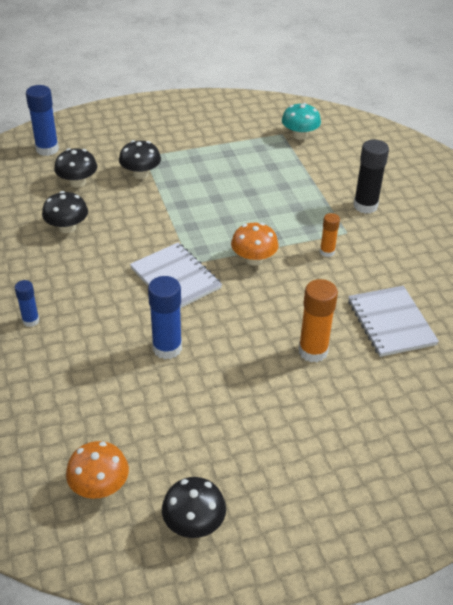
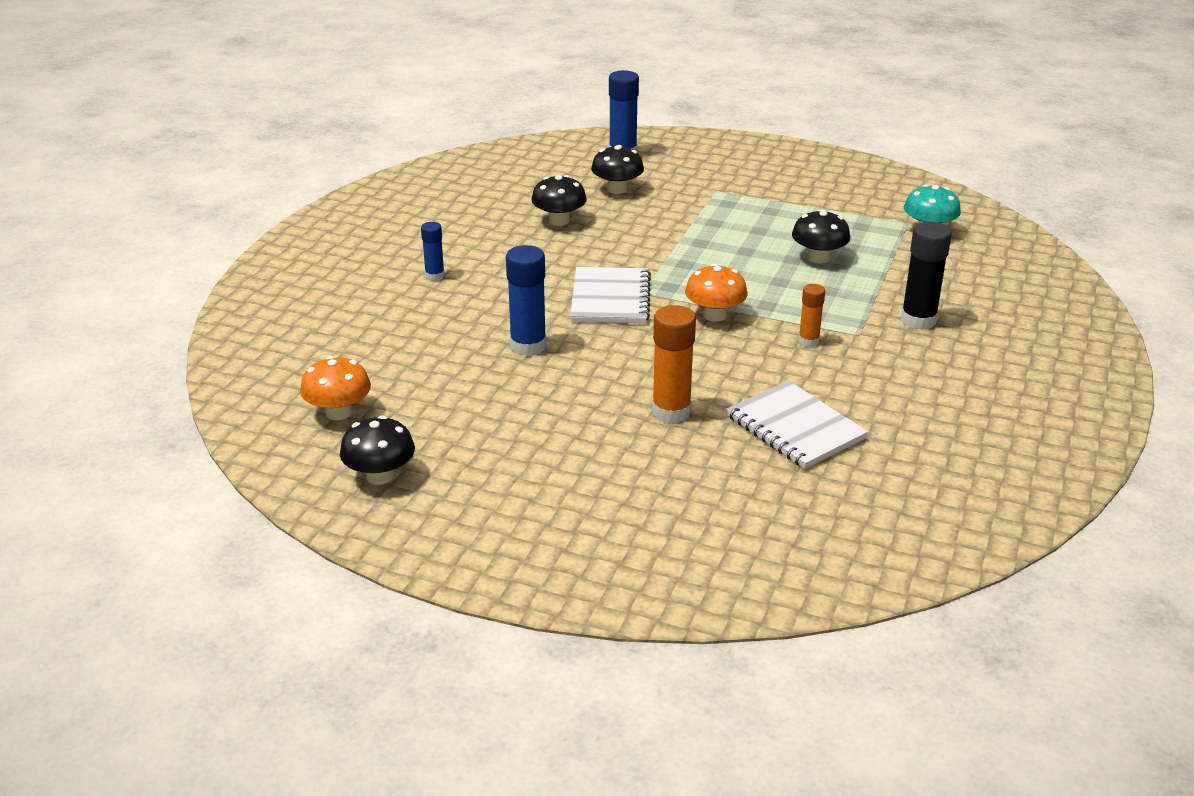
camera: 40 degrees right, 10 degrees down
black mushroom [119,140,161,179] -> black mushroom moved to [792,209,850,263]
white notebook [348,286,439,357] -> white notebook turned 60 degrees counterclockwise [726,381,868,469]

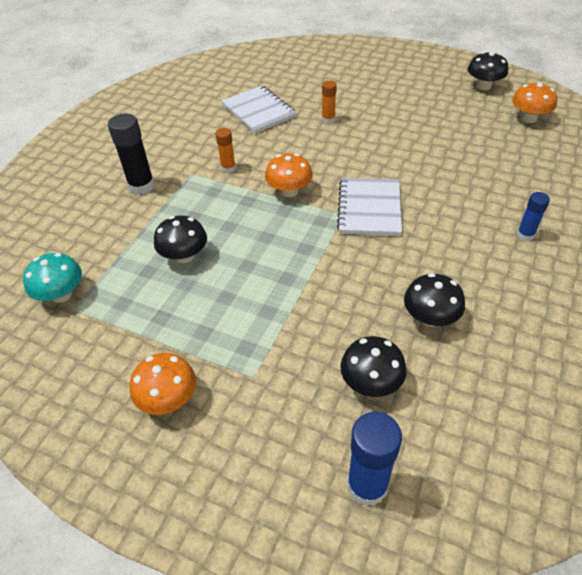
camera: 175 degrees left, 15 degrees up
blue glue stick [506,245,547,356] -> none
orange glue stick [652,305,696,423] -> orange glue stick [322,80,337,123], size x0.58
none -> orange mushroom [129,353,196,415]

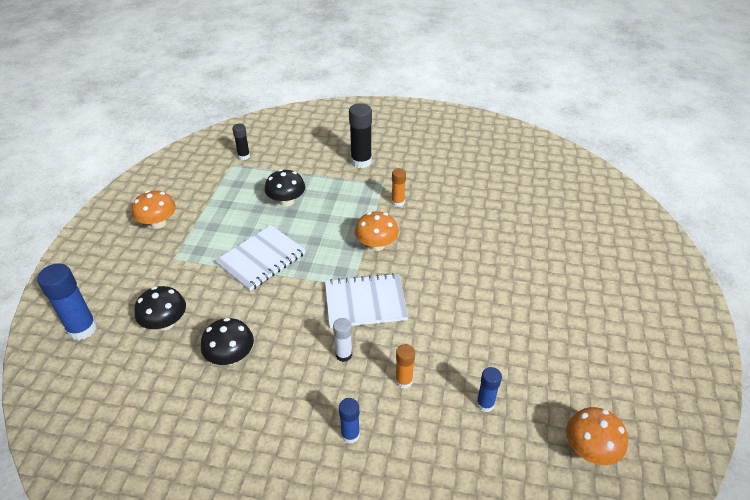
camera: 75 degrees right, 5 degrees down
turquoise mushroom [23,253,82,303] -> black glue stick [232,124,250,160]
white notebook [222,85,297,133] -> white notebook moved to [215,225,306,291]
orange glue stick [322,80,337,123] -> orange glue stick moved to [395,344,415,389]
black mushroom [468,52,508,90] -> none
none -> white glue stick [333,318,352,362]
none -> blue glue stick [476,367,502,412]

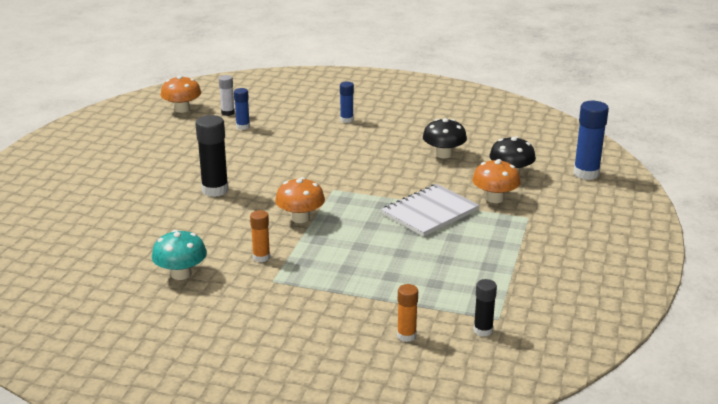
camera: 175 degrees left, 15 degrees down
orange mushroom [132,191,176,229] -> orange mushroom moved to [472,159,521,203]
black mushroom [265,169,305,207] -> none
white notebook [325,273,408,328] -> none
white glue stick [333,318,352,362] -> white glue stick moved to [219,75,235,116]
black glue stick [349,103,372,168] -> black glue stick moved to [196,115,229,197]
orange glue stick [395,344,415,389] -> orange glue stick moved to [397,284,418,342]
none -> turquoise mushroom [152,230,207,280]

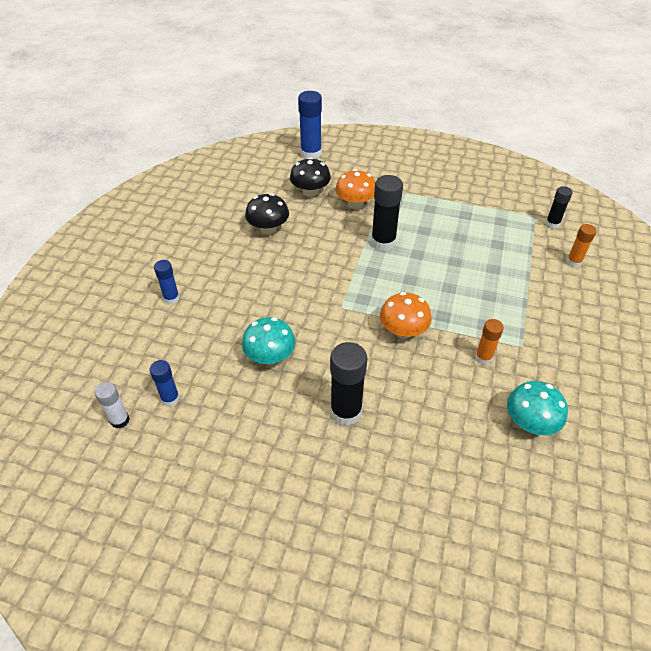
camera: 90 degrees left, 20 degrees up
orange mushroom [161,76,201,113] -> none
white notebook [381,184,480,237] -> black glue stick [371,175,403,251]
none -> turquoise mushroom [242,317,296,365]

